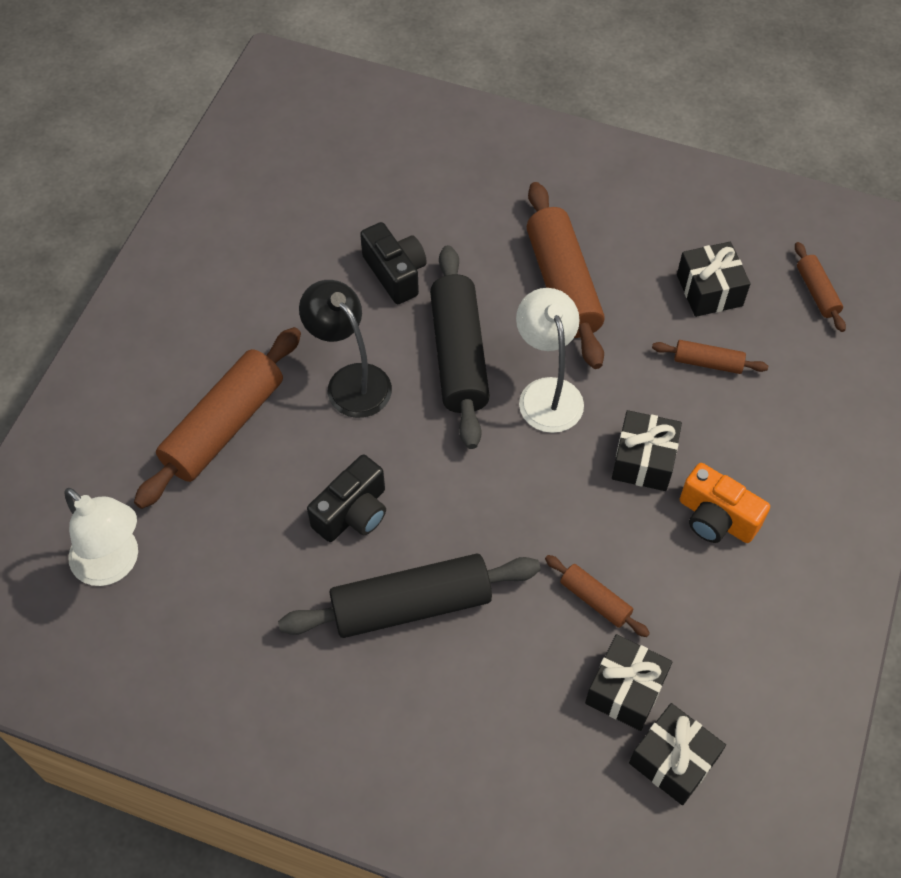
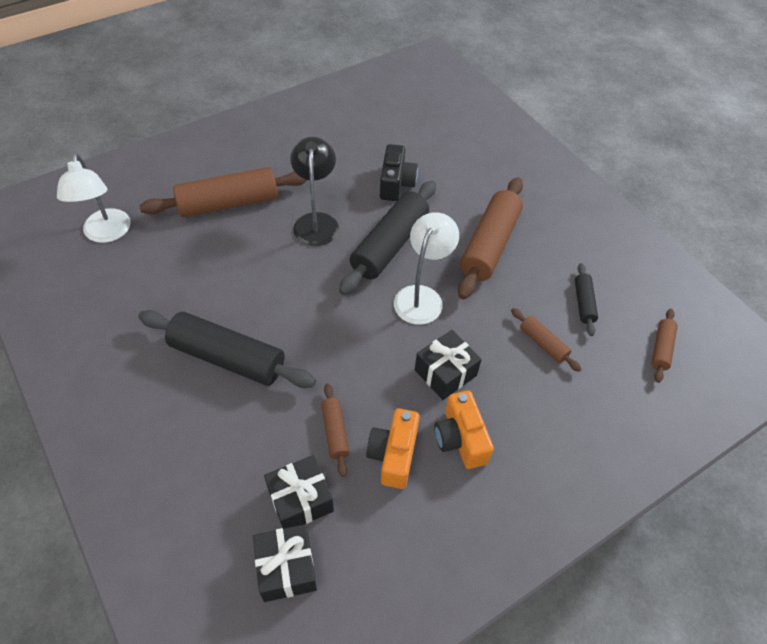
camera: 35 degrees right, 5 degrees down
black camera [307,455,386,542] -> none
black gift [677,242,750,317] -> black rolling pin [575,263,598,336]
none -> orange camera [366,408,420,489]

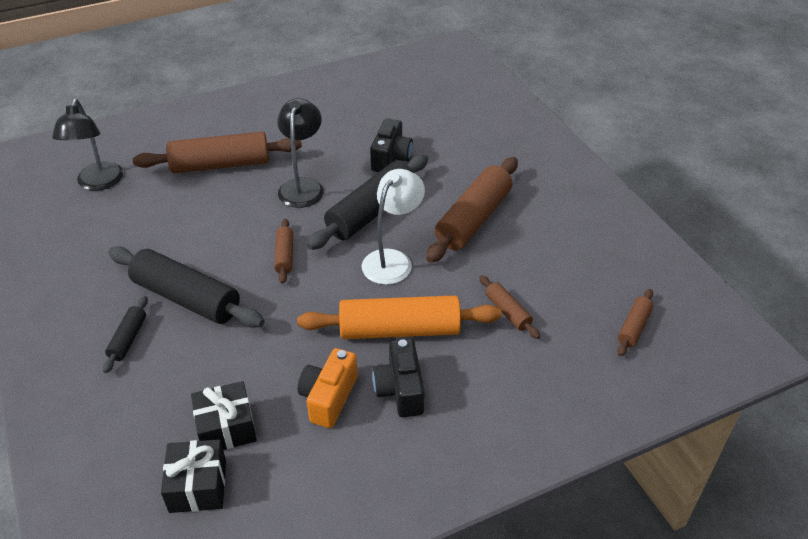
camera: 10 degrees right, 10 degrees down
white lamp [57,153,131,243] -> black lamp [52,99,123,191]
brown rolling pin [321,383,349,477] -> brown rolling pin moved to [274,219,293,284]
black gift [415,330,482,400] -> orange rolling pin [297,295,502,339]
orange camera [434,390,494,469] -> black camera [372,339,425,417]
black rolling pin [575,263,598,336] -> black rolling pin moved to [103,296,148,373]

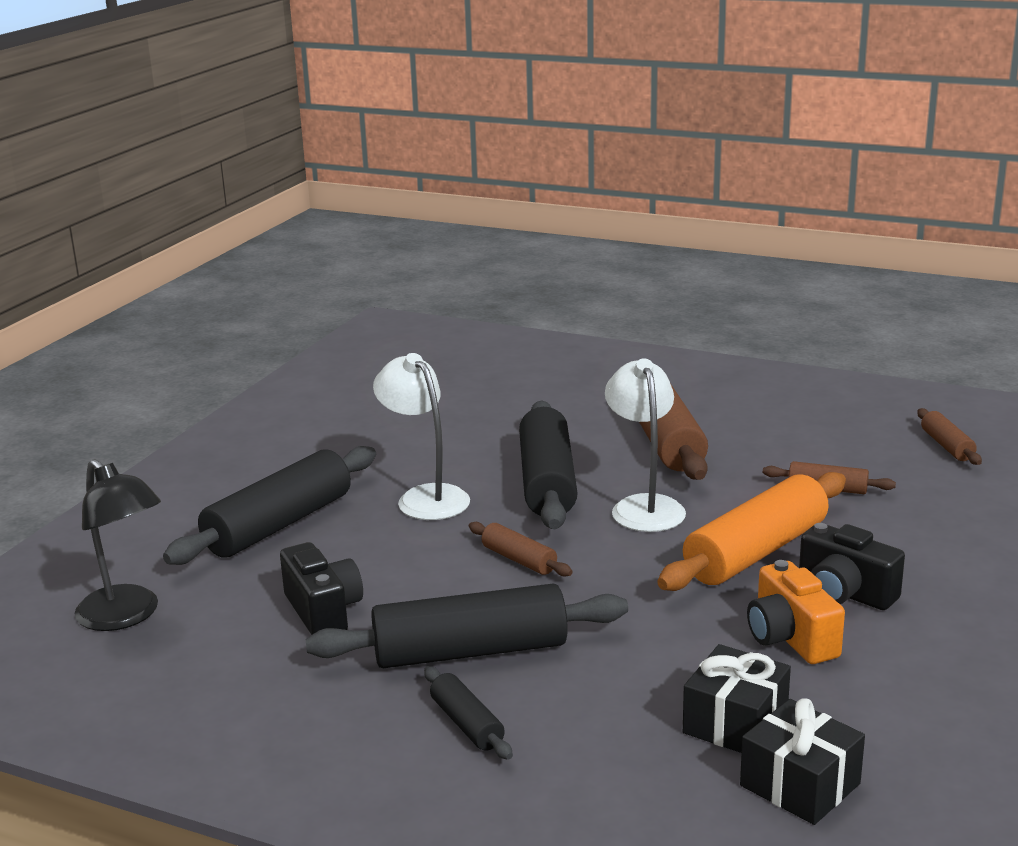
camera: 40 degrees left, 20 degrees down
brown rolling pin [133,132,302,173] -> black rolling pin [163,446,376,565]
black lamp [277,98,324,208] -> white lamp [373,353,470,520]
black camera [370,118,413,172] -> black camera moved to [280,542,363,635]

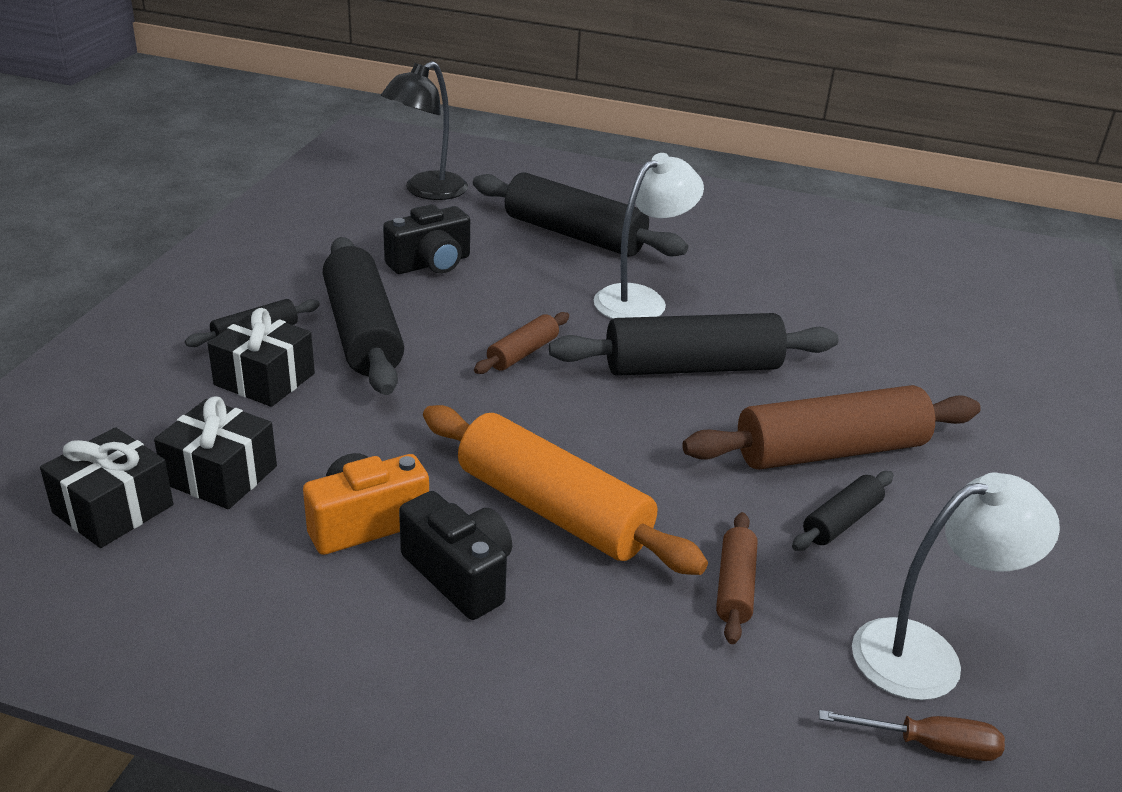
camera: 80 degrees right, 10 degrees up
white lamp [605,358,686,532] -> white lamp moved to [852,472,1060,700]
black camera [799,523,905,610] -> black camera turned 105 degrees clockwise [399,491,512,620]
brown rolling pin [917,408,982,465] -> brown screwdriver [819,710,1005,761]
none -> black gift [207,308,315,407]
none -> black rolling pin [792,471,893,551]

